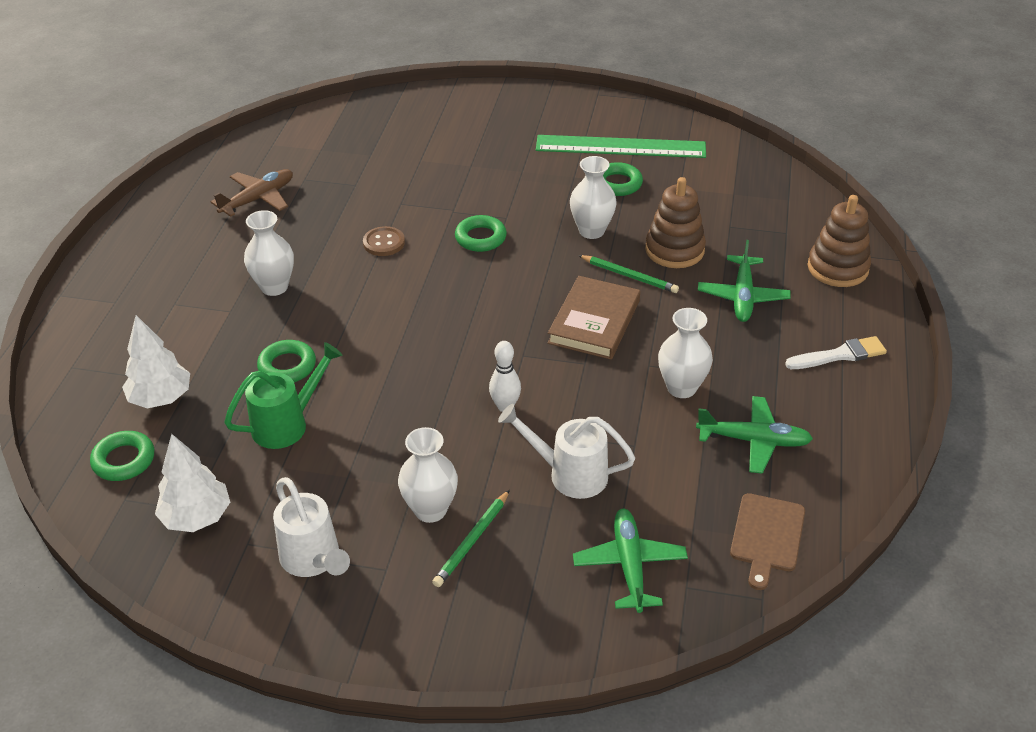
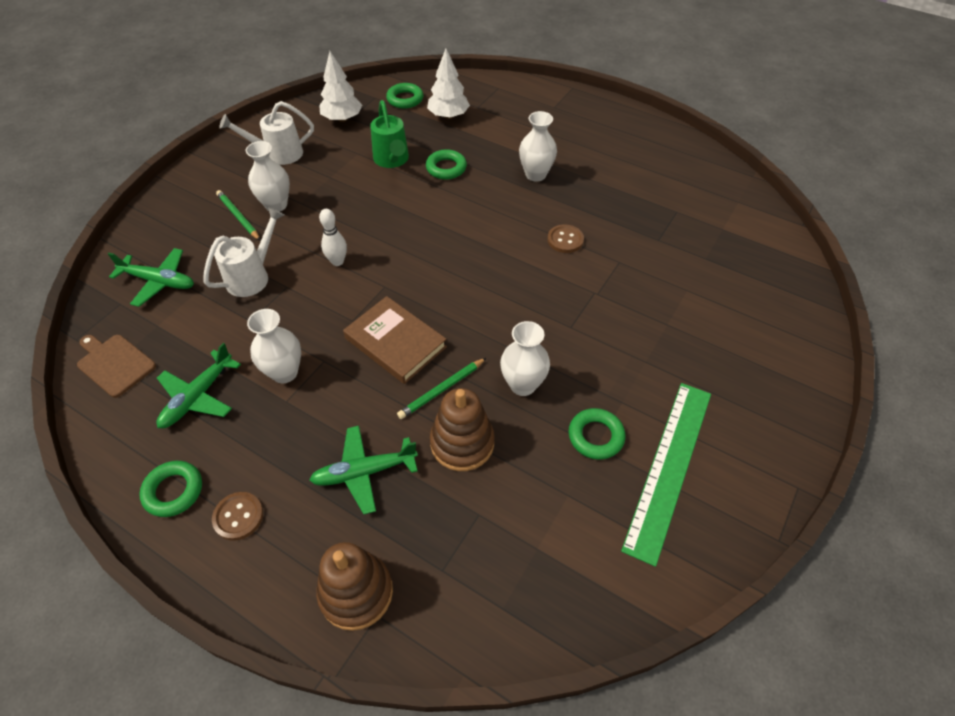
camera: 110 degrees right, 10 degrees up
brown plane [211,169,293,217] -> none
green ring [455,215,507,252] -> green ring moved to [139,461,202,517]
green plane [698,240,791,322] -> green plane turned 45 degrees counterclockwise [310,426,418,514]
white brush [785,336,887,369] -> brown button [212,492,263,541]

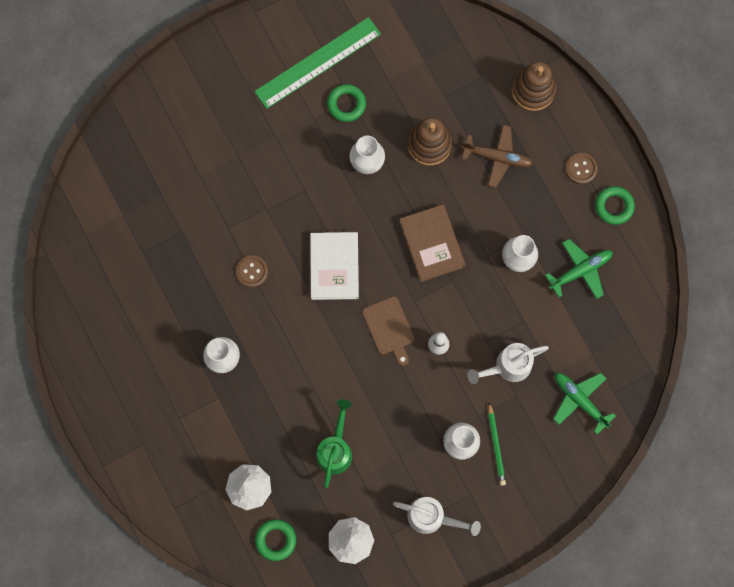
camera: 150 degrees left, 25 degrees up
brown cutting board [77,335,156,398] -> brown cutting board moved to [362,296,415,366]
green plane [310,426,418,514] -> brown plane [462,125,533,188]
green pencil [397,358,486,419] -> none
green ring [426,149,467,179] -> none
none -> white book [310,232,359,300]

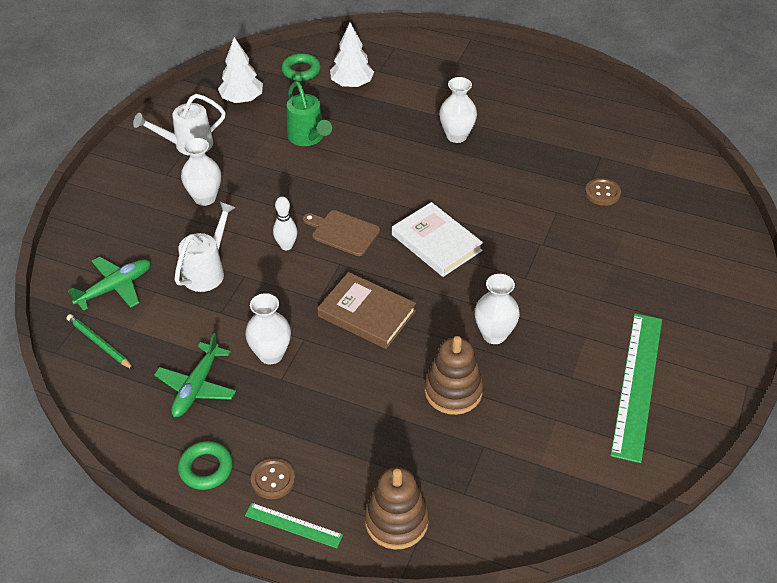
camera: 140 degrees right, 30 degrees down
brown button [236,255,268,287] -> brown button moved to [585,178,621,206]
green ring [327,84,366,122] -> none
brown plane [462,125,533,188] -> none
green pencil [488,403,506,486] -> green pencil moved to [66,314,134,370]
green plane [553,373,616,434] -> green plane turned 45 degrees counterclockwise [68,257,151,311]
none -> green ruler [245,503,343,548]

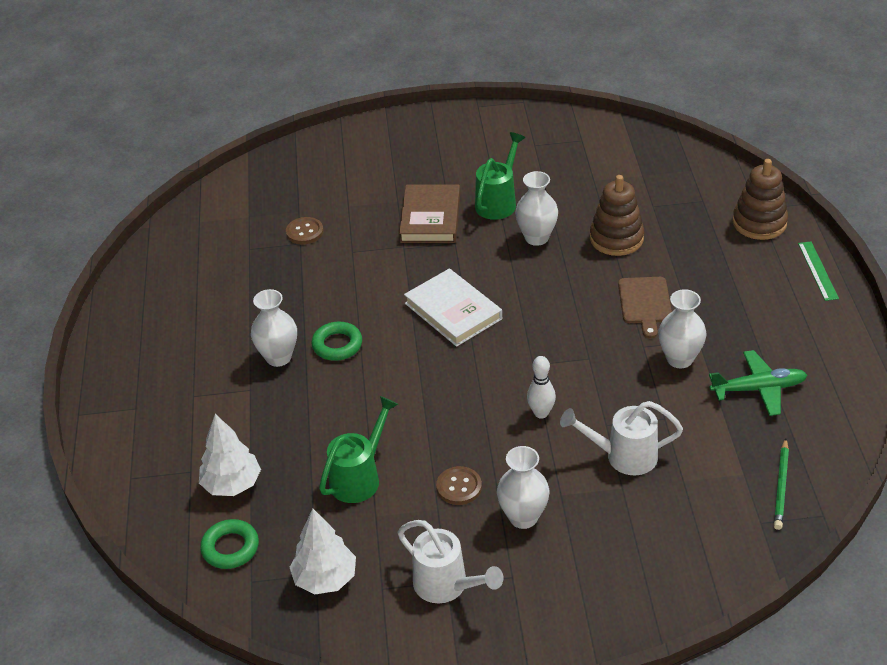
camera: 115 degrees left, 5 degrees down
green plane [68,257,151,311] -> none
green ring [178,441,233,490] -> green ring moved to [312,322,362,361]
brown button [251,458,295,499] -> brown button moved to [436,466,482,505]
brown cutting board [303,210,380,256] -> brown cutting board moved to [618,277,672,339]
brown book [317,272,416,349] -> brown book moved to [399,185,460,243]
white book [392,202,483,277] -> white book turned 60 degrees counterclockwise [404,268,502,347]
green ruler [610,313,662,463] -> none
none -> green watering can [475,132,525,220]

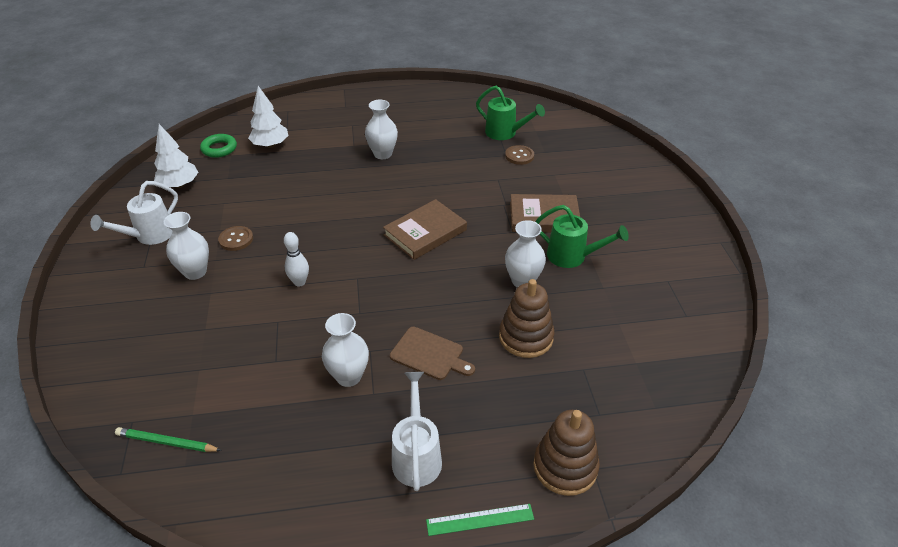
camera: 85 degrees right, 0 degrees up
green ring [312,322,362,361] -> none
green watering can [319,396,398,503] -> green watering can moved to [476,86,545,140]
white book [404,268,502,347] -> brown book [383,199,467,260]
white watering can [560,401,683,475] -> white watering can moved to [392,372,442,491]
brown cutting board [618,277,672,339] -> brown cutting board turned 150 degrees counterclockwise [390,327,475,380]
green plane [709,350,807,416] -> none

